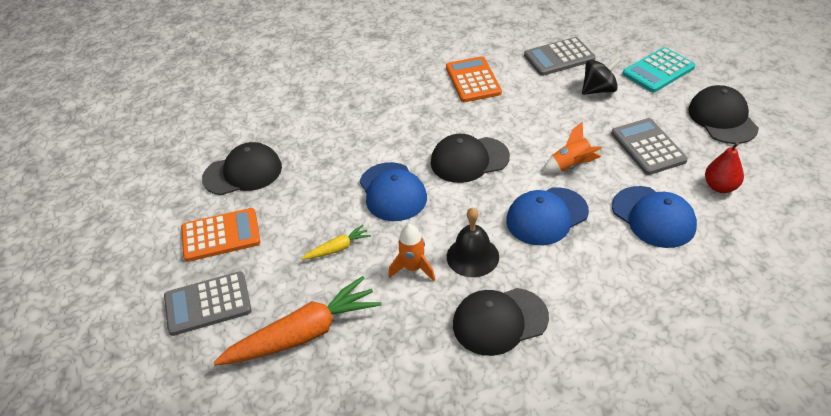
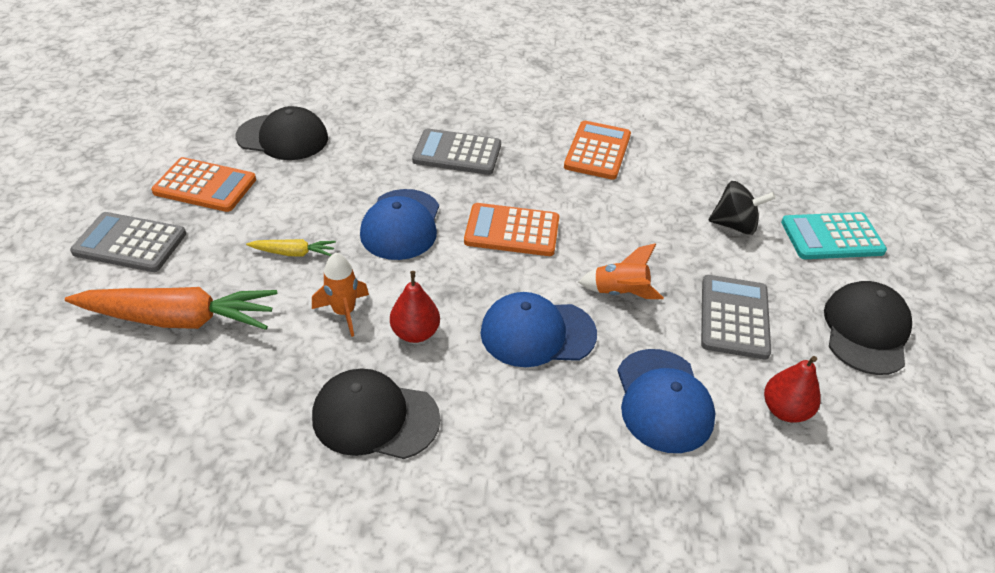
camera: 25 degrees right, 0 degrees up
black cap [431,134,510,183] -> orange calculator [464,203,559,256]
black bell [447,207,499,277] -> red pear [390,271,440,343]
grey calculator [524,37,596,76] -> grey calculator moved to [412,128,501,175]

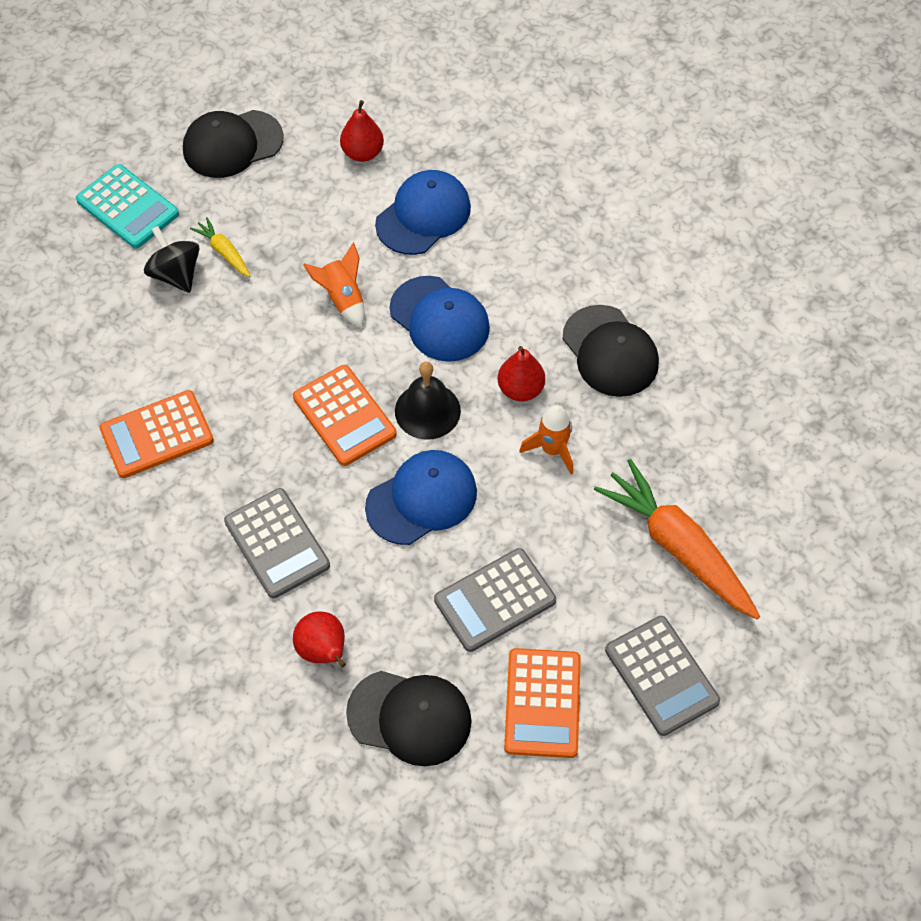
camera: 130 degrees left, 15 degrees up
orange calculator [151,157,256,212] -> orange calculator turned 150 degrees counterclockwise [504,648,581,758]
black cap [235,106,328,160] -> black cap turned 135 degrees clockwise [346,671,472,766]
yellow carrot [246,239,336,257] -> yellow carrot moved to [190,217,250,277]
grey calculator [701,275,771,360] -> grey calculator moved to [434,548,556,652]
none -> red pear [293,611,346,668]
none -> black bell [395,362,461,440]

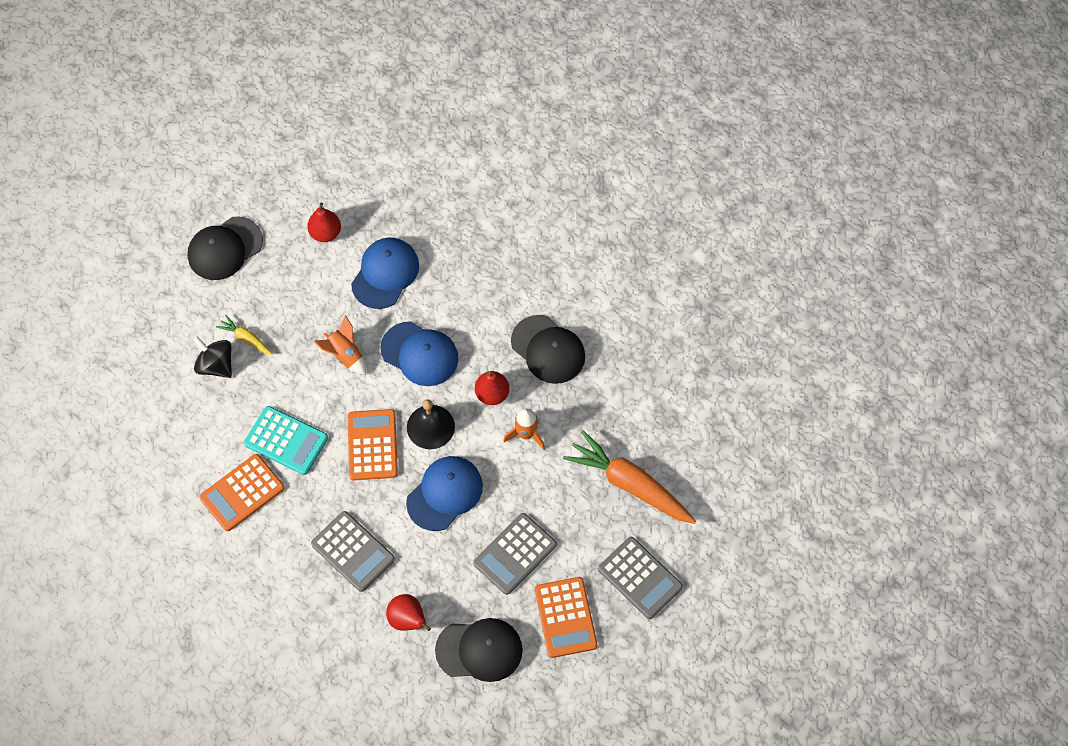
camera: 15 degrees left, 5 degrees up
turquoise calculator [76,164,179,248] -> turquoise calculator moved to [244,406,328,475]
orange calculator [293,365,397,466] -> orange calculator turned 135 degrees counterclockwise [348,409,398,481]

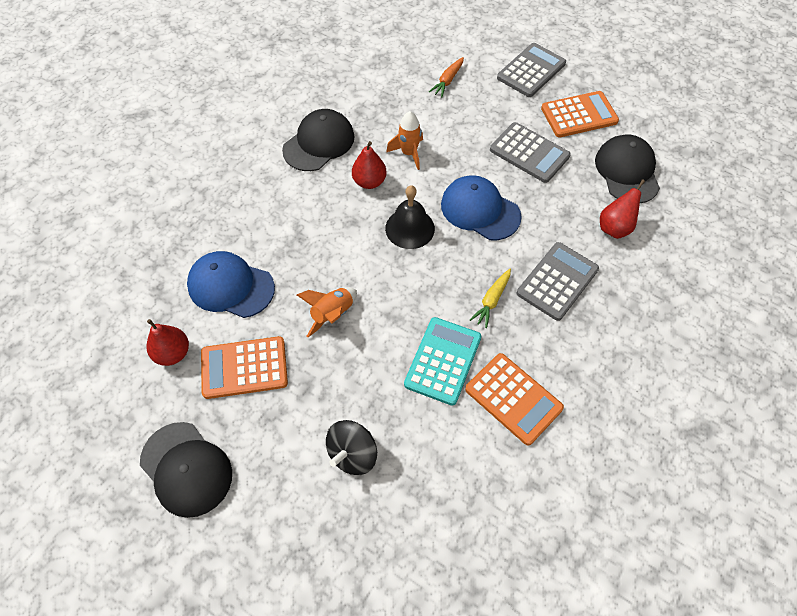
camera: 95 degrees left, 5 degrees down
yellow carrot [216,315,273,355] -> yellow carrot moved to [470,269,511,328]
orange calculator [348,409,398,481] -> orange calculator moved to [201,336,288,399]
blue cap [381,321,459,386] -> none
orange carrot [563,430,696,524] -> orange carrot [429,57,464,97], size x0.47

